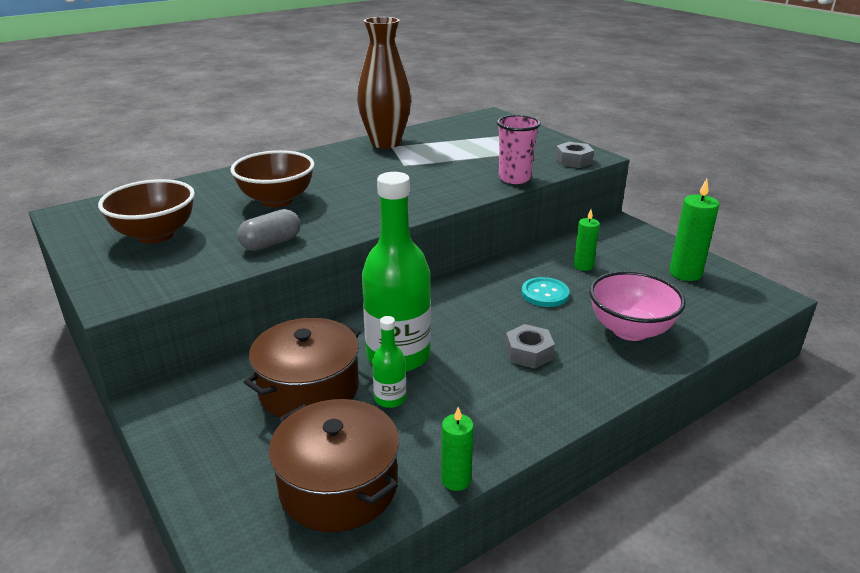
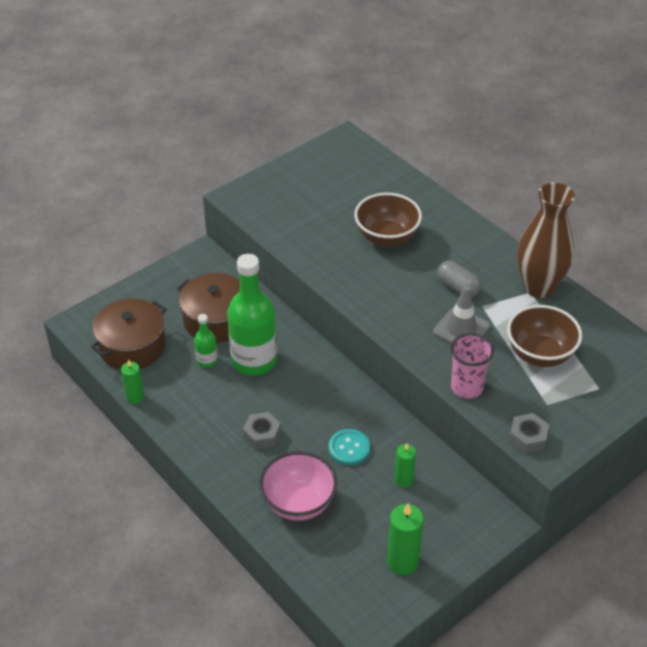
camera: 85 degrees right, 15 degrees up
brown bowl [98,179,195,244] -> brown bowl moved to [507,305,582,367]
grey capsule [237,209,300,251] -> grey capsule moved to [437,261,481,297]
none -> grey traffic cone [433,286,490,344]

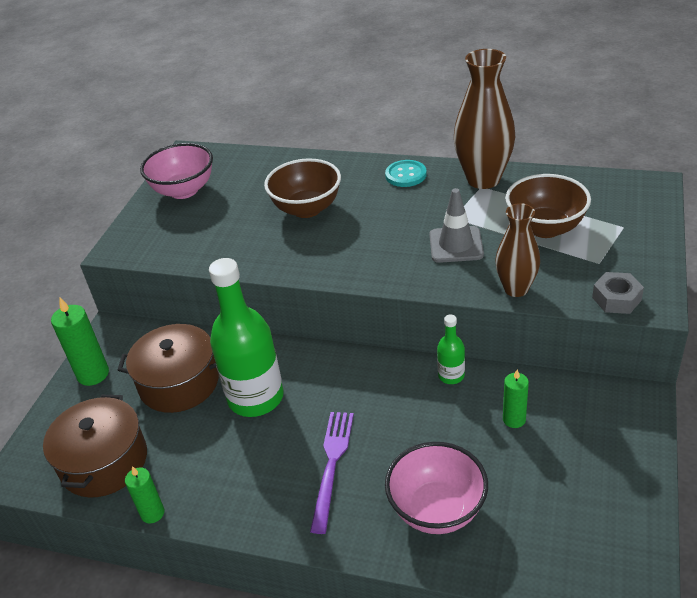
camera: 30 degrees left, 5 degrees down
green bottle [194,314,218,368] -> green bottle moved to [437,315,465,384]
grey nut [243,412,281,449] -> purple fork [310,412,354,534]
turquoise button [329,429,370,465] -> turquoise button moved to [385,160,427,187]
green candle [387,504,423,575] -> green candle moved to [51,298,109,386]
grey capsule [437,261,481,297] -> none
pink cup [451,333,494,399] -> brown vase [495,203,540,297]
none -> pink bowl [140,143,213,199]

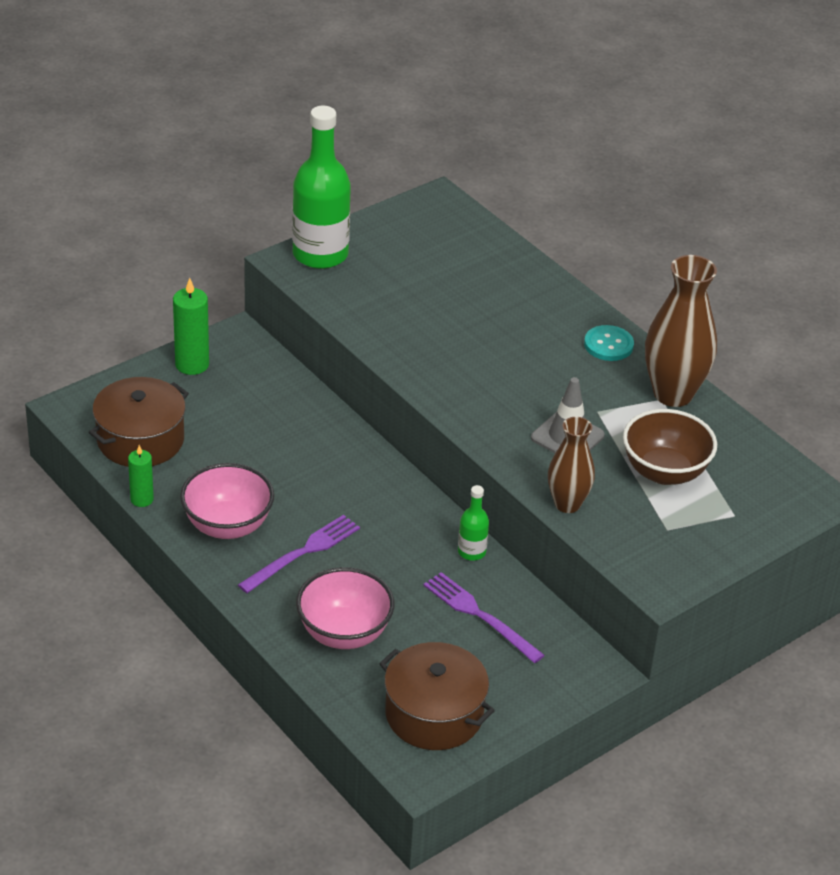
camera: 30 degrees right, 0 degrees up
brown pot [118,324,219,413] -> brown pot moved to [379,642,495,750]
pink bowl [140,143,213,199] -> pink bowl moved to [180,463,274,539]
green bottle [209,258,284,417] -> green bottle moved to [292,106,351,269]
brown bowl [264,158,341,218] -> none
green candle [503,369,529,428] -> purple fork [423,572,545,663]
grey nut [592,272,644,314] -> none

